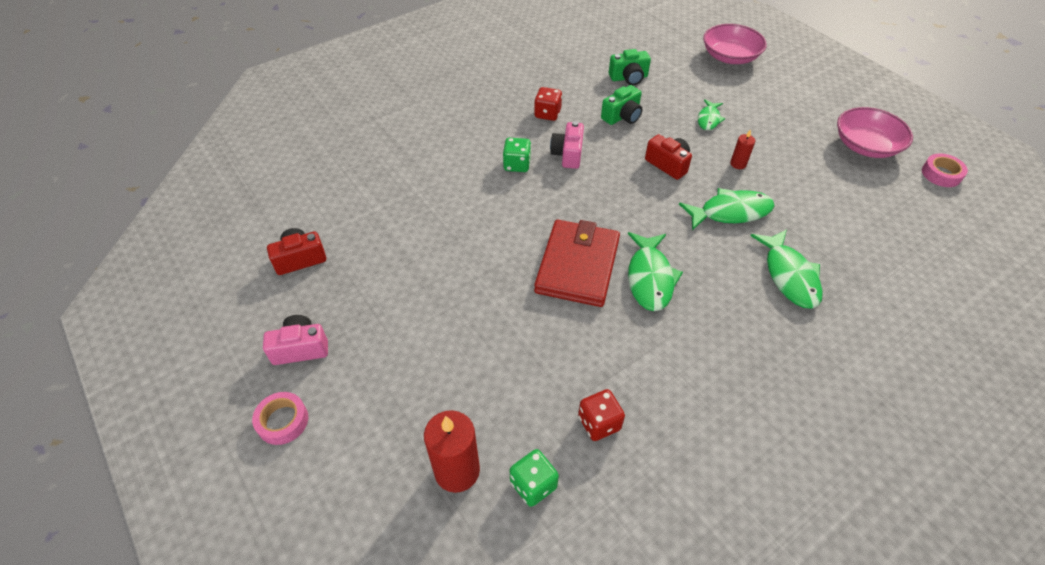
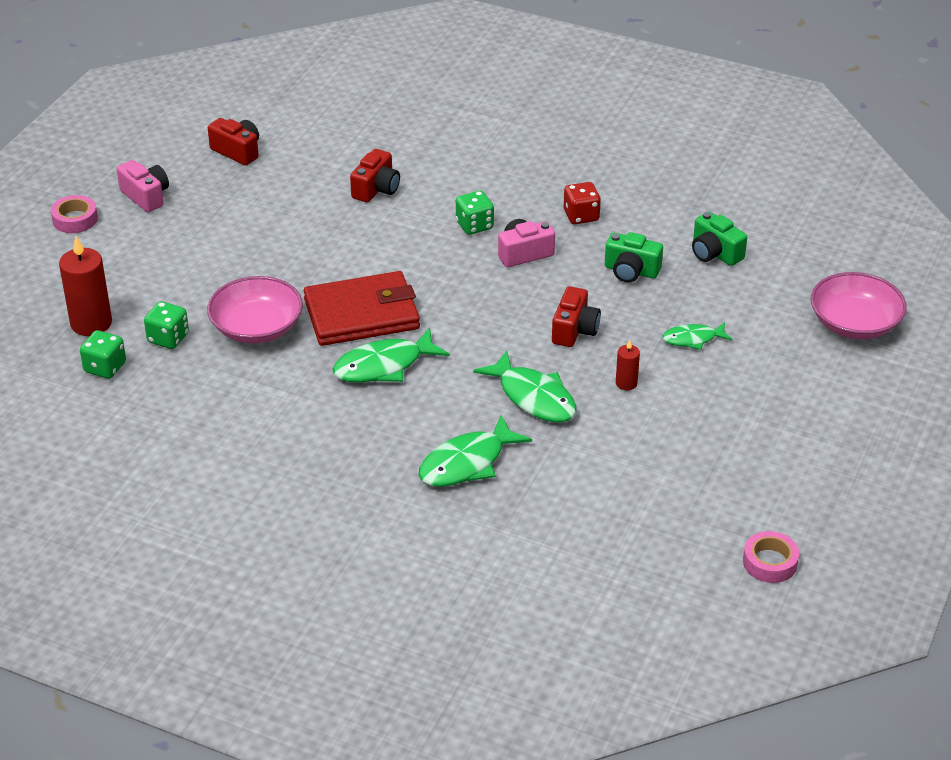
camera: 60 degrees right, 10 degrees down
red dice [578,389,625,441] -> none
pink bowl [837,107,913,158] -> pink bowl moved to [207,276,303,344]
none -> green dice [144,301,189,349]
none -> red camera [350,149,400,202]

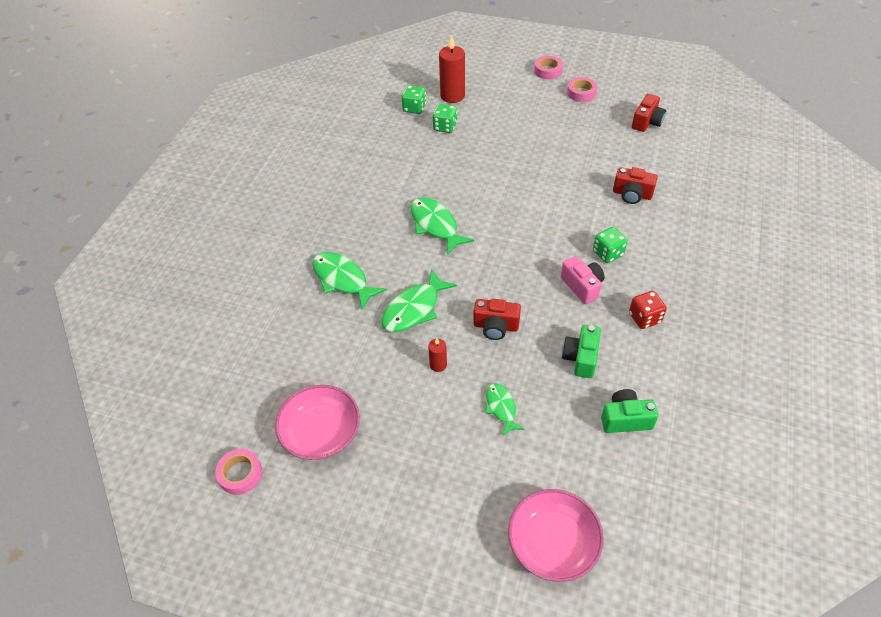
camera: 85 degrees right, 10 degrees up
pink camera [117,160,169,212] -> pink tape [567,77,597,102]
pink bowl [207,276,303,344] -> pink bowl moved to [275,385,360,460]
red wallet [304,271,420,346] -> none
green camera [692,212,747,266] -> green camera turned 45 degrees clockwise [601,389,658,433]

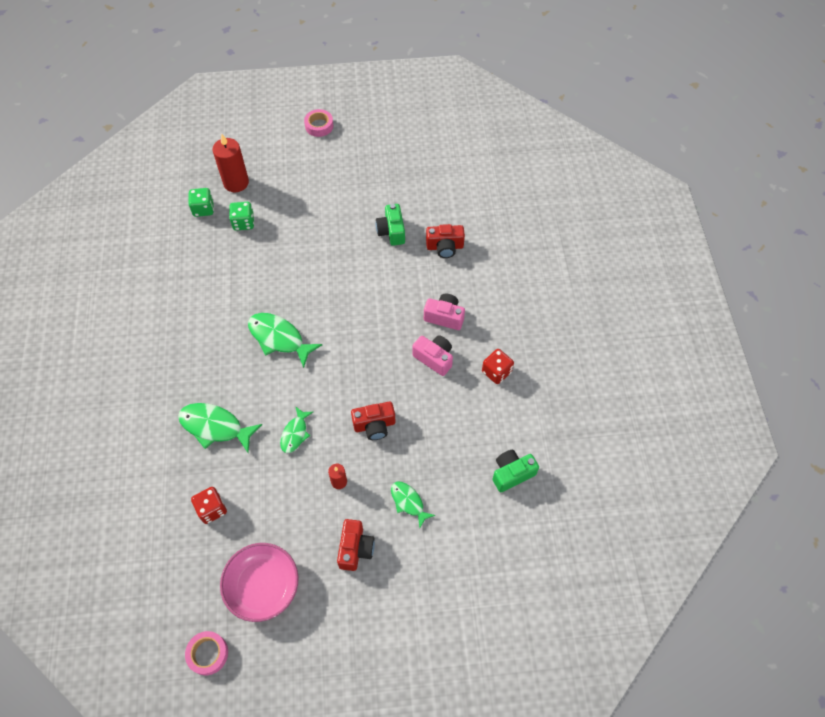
camera: 25 degrees left, 10 degrees up
green fish [381,269,457,332] -> green fish [280,406,313,453], size x0.60
pink bowl [508,489,604,582] -> none
green camera [562,325,601,378] -> green camera moved to [376,204,405,246]
pink tape [567,77,597,102] -> none
green dice [593,227,628,263] -> pink camera [424,293,465,330]
red camera [632,94,666,132] -> red camera moved to [337,519,375,571]
none -> red dice [191,487,227,524]

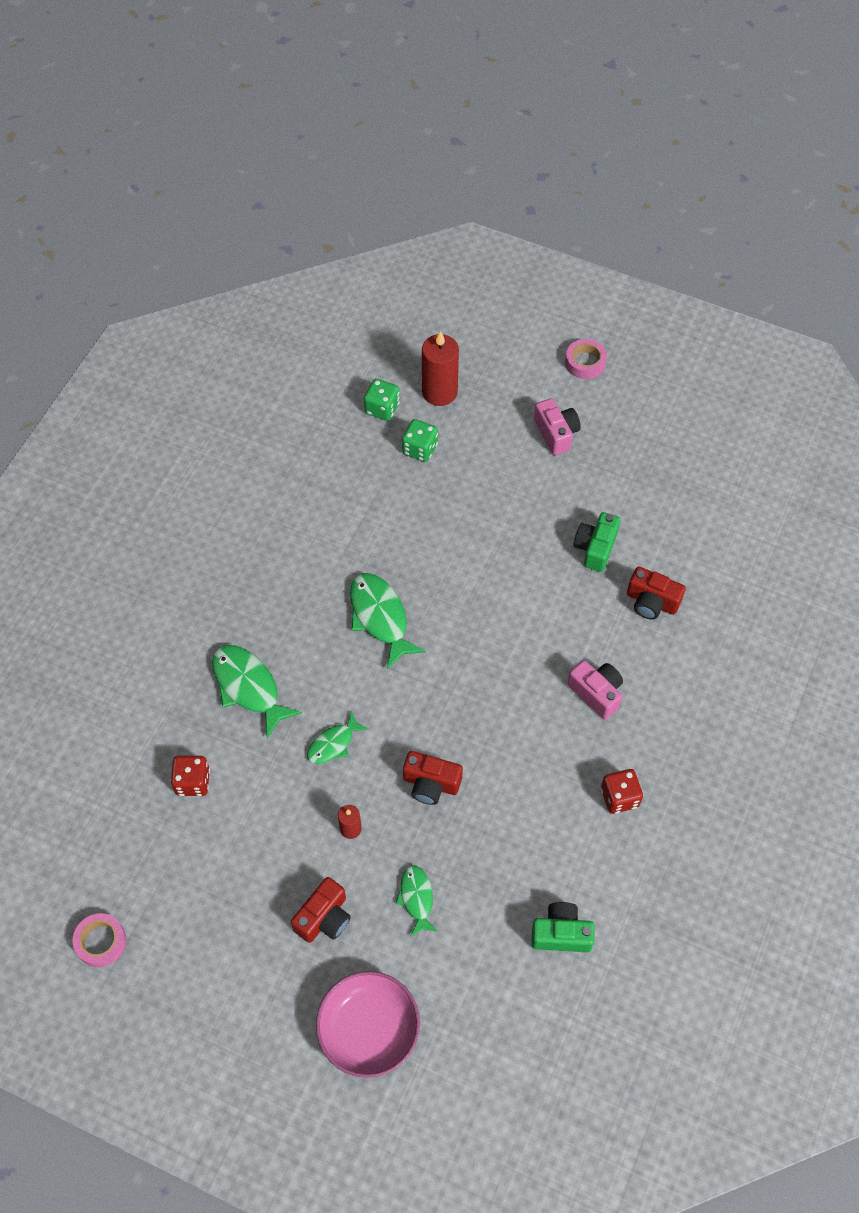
camera: 30 degrees right, 0 degrees up
pink bowl [220,543,298,622] -> pink bowl moved to [316,971,420,1078]
pink camera [412,335,453,376] -> pink camera moved to [534,398,581,455]

